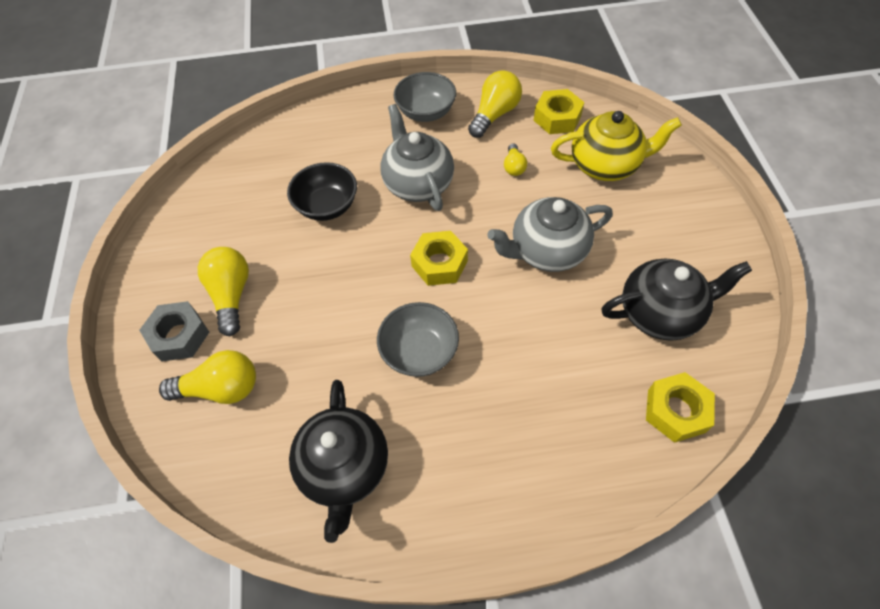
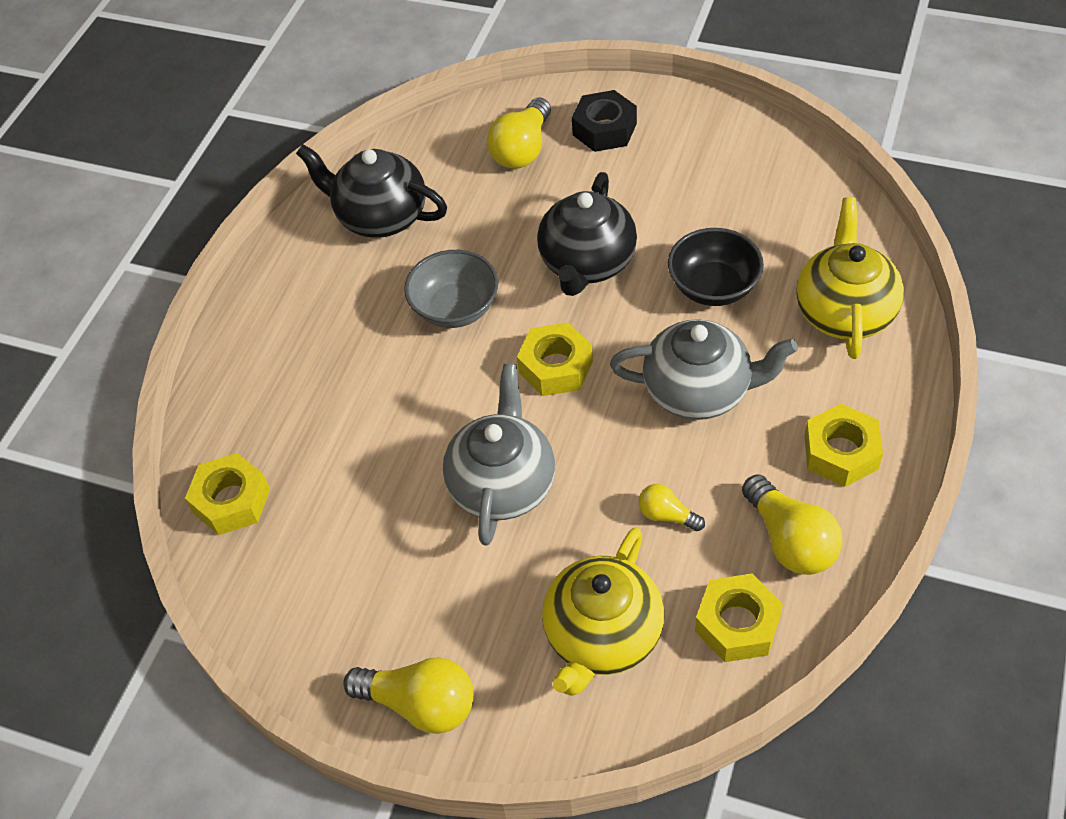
camera: 120 degrees right, 5 degrees down
grey nut [139,301,209,361] -> black nut [572,90,637,152]
yellow light bulb [198,247,249,336] -> yellow light bulb moved to [343,657,474,734]
grey bowl [393,72,456,122] -> yellow nut [804,404,883,487]
black teapot [601,259,752,341] -> black teapot moved to [537,172,637,296]
none -> yellow teapot [796,197,904,359]

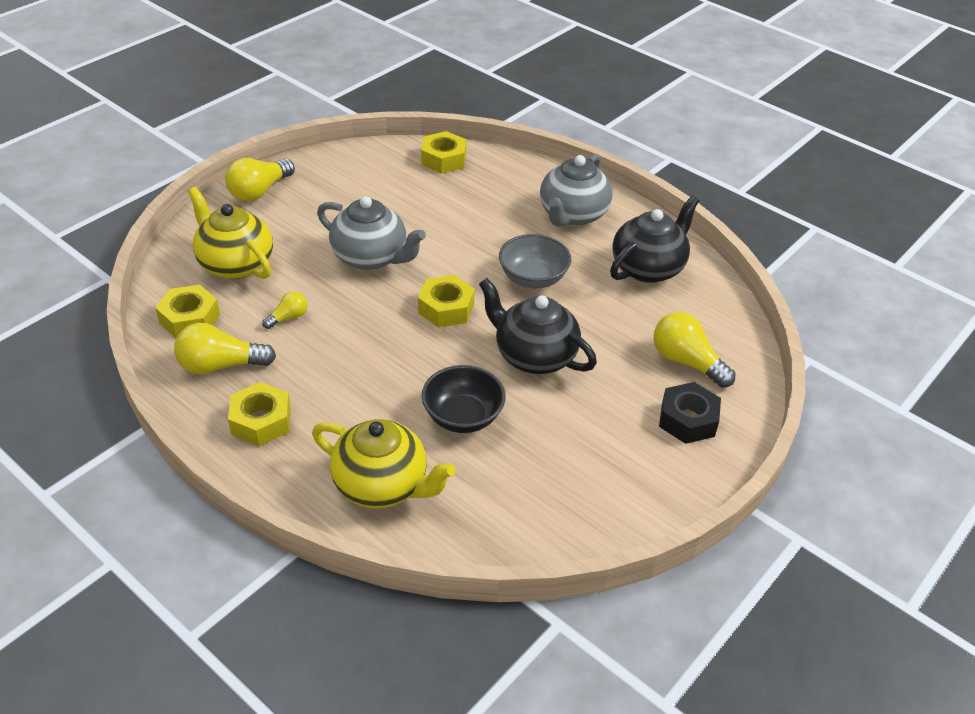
camera: 105 degrees right, 10 degrees down
grey teapot [610,319,798,420] -> grey teapot moved to [540,154,613,226]

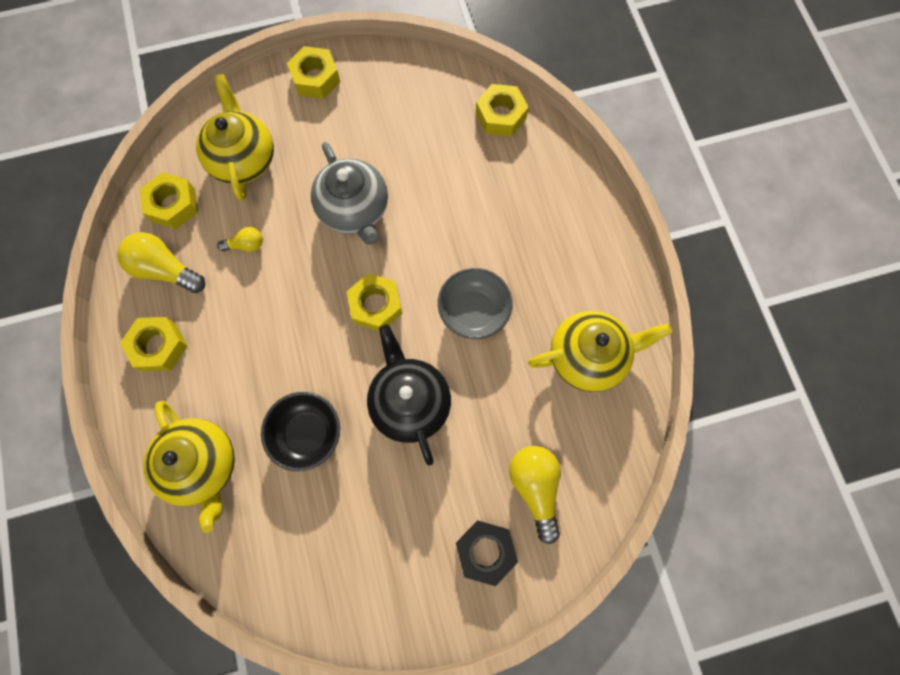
camera: 35 degrees right, 30 degrees up
yellow light bulb [225,158,295,201] -> yellow nut [287,46,340,99]
grey teapot [540,154,613,226] -> none
black teapot [610,195,699,283] -> yellow teapot [528,311,672,392]

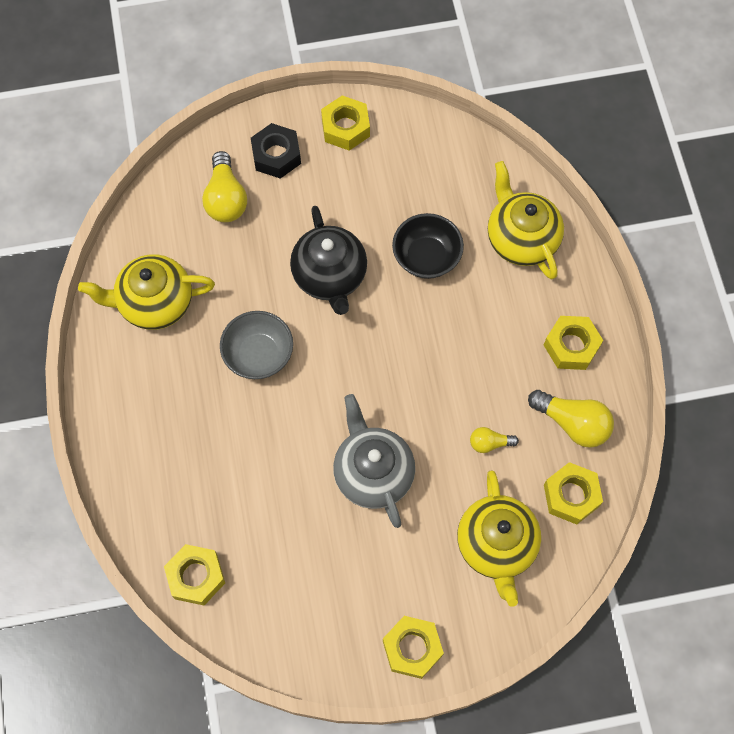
camera: 175 degrees left, 5 degrees down
yellow nut [346,273,402,332] -> yellow nut moved to [321,95,370,150]

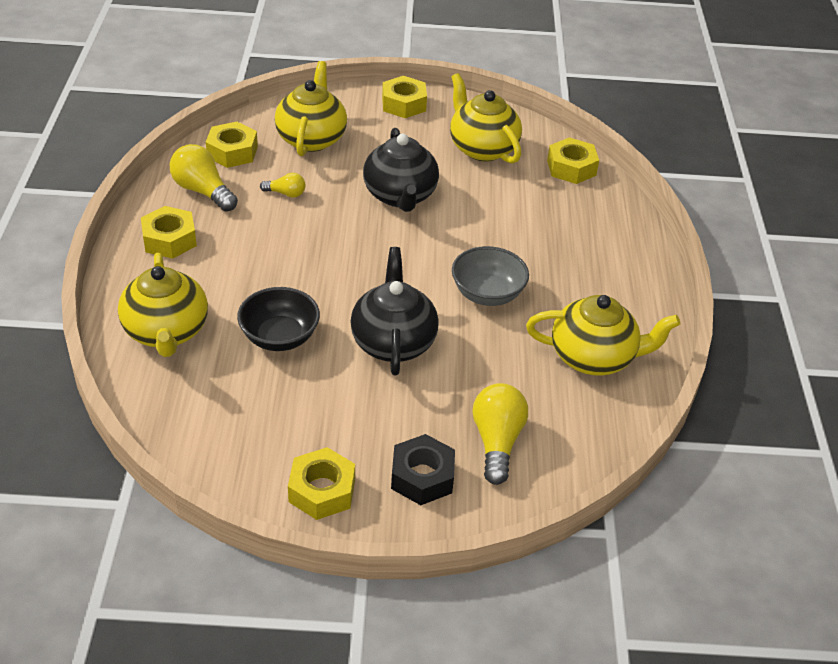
camera: 170 degrees left, 25 degrees down
grey teapot [333,394,415,528] -> black teapot [363,128,439,212]
none -> yellow teapot [450,73,522,164]

